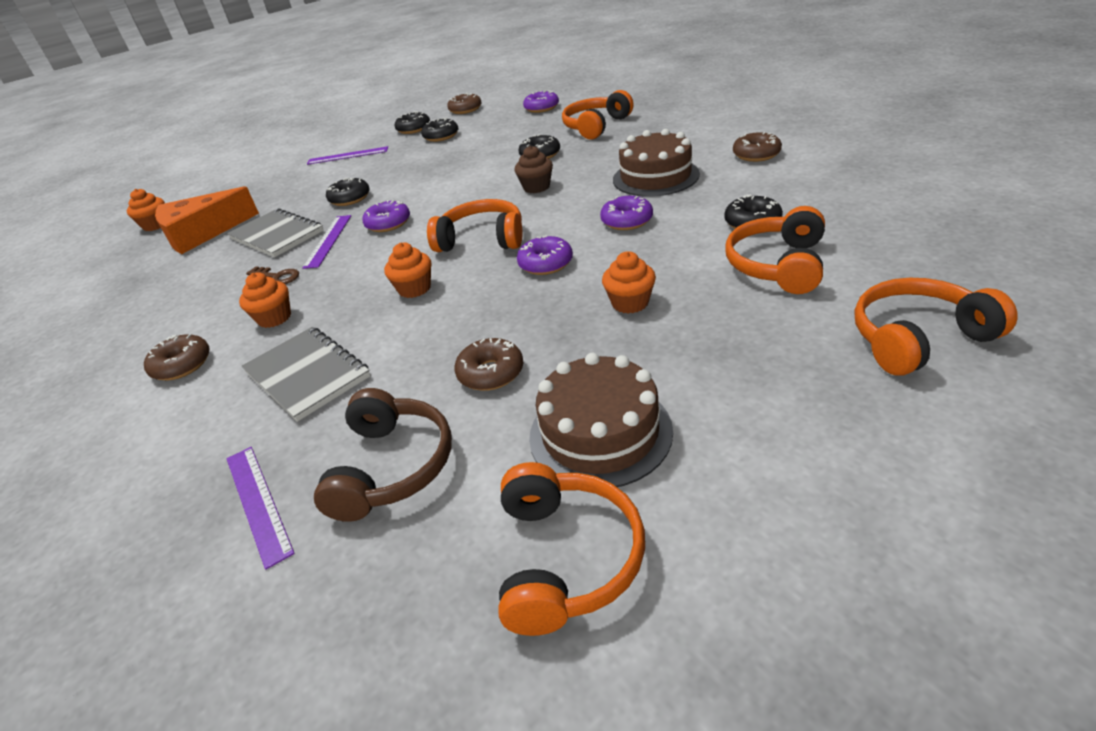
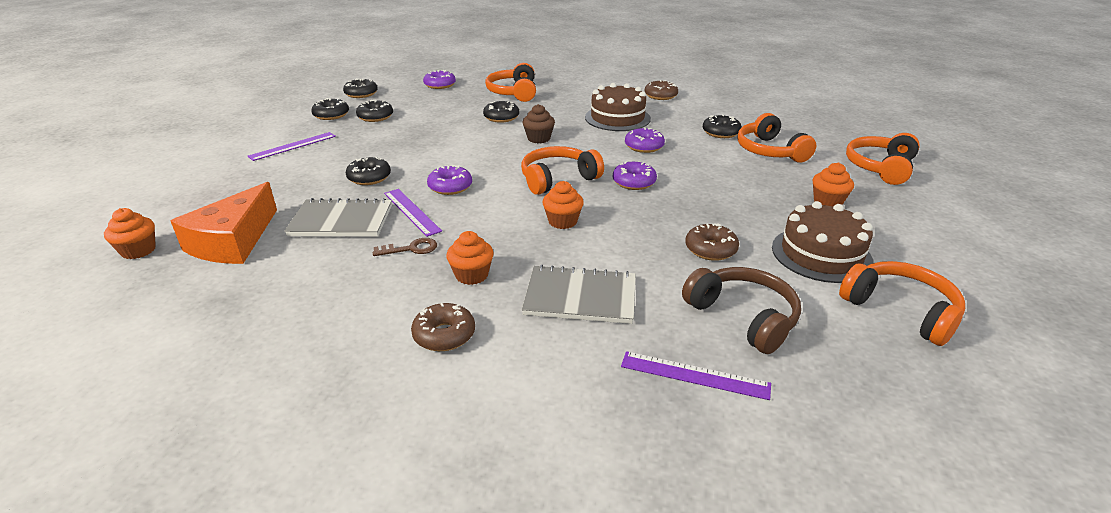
camera: 45 degrees left, 5 degrees down
brown donut [447,93,482,114] -> black donut [343,78,378,98]
orange cupcake [602,251,656,314] -> orange cupcake moved to [813,162,854,207]

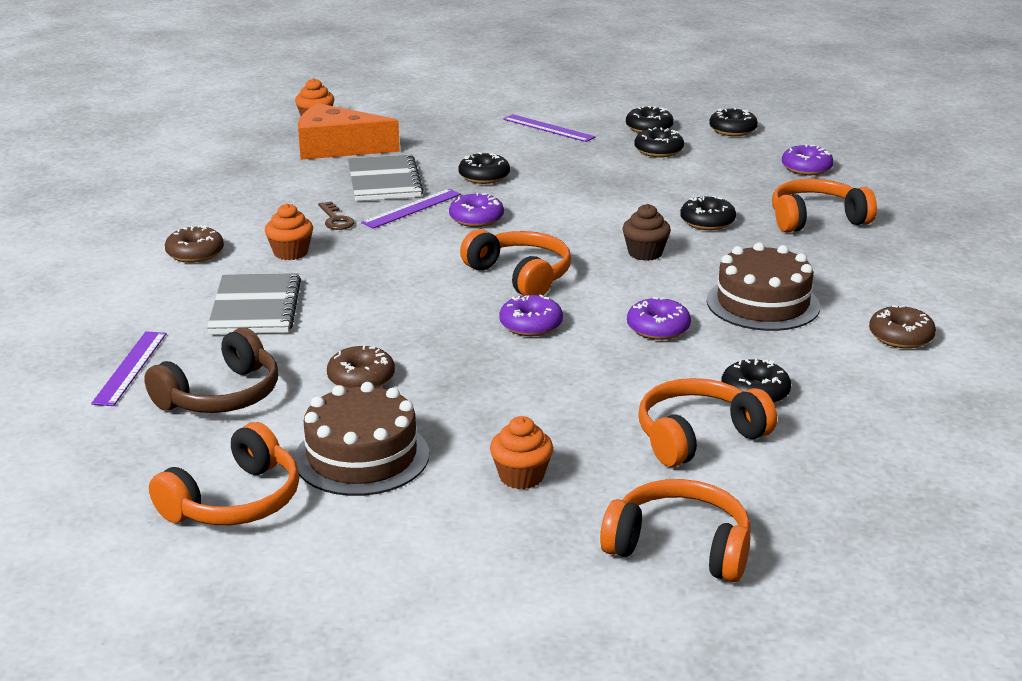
camera: 80 degrees right, 5 degrees down
orange cupcake [543,181,584,229] -> none

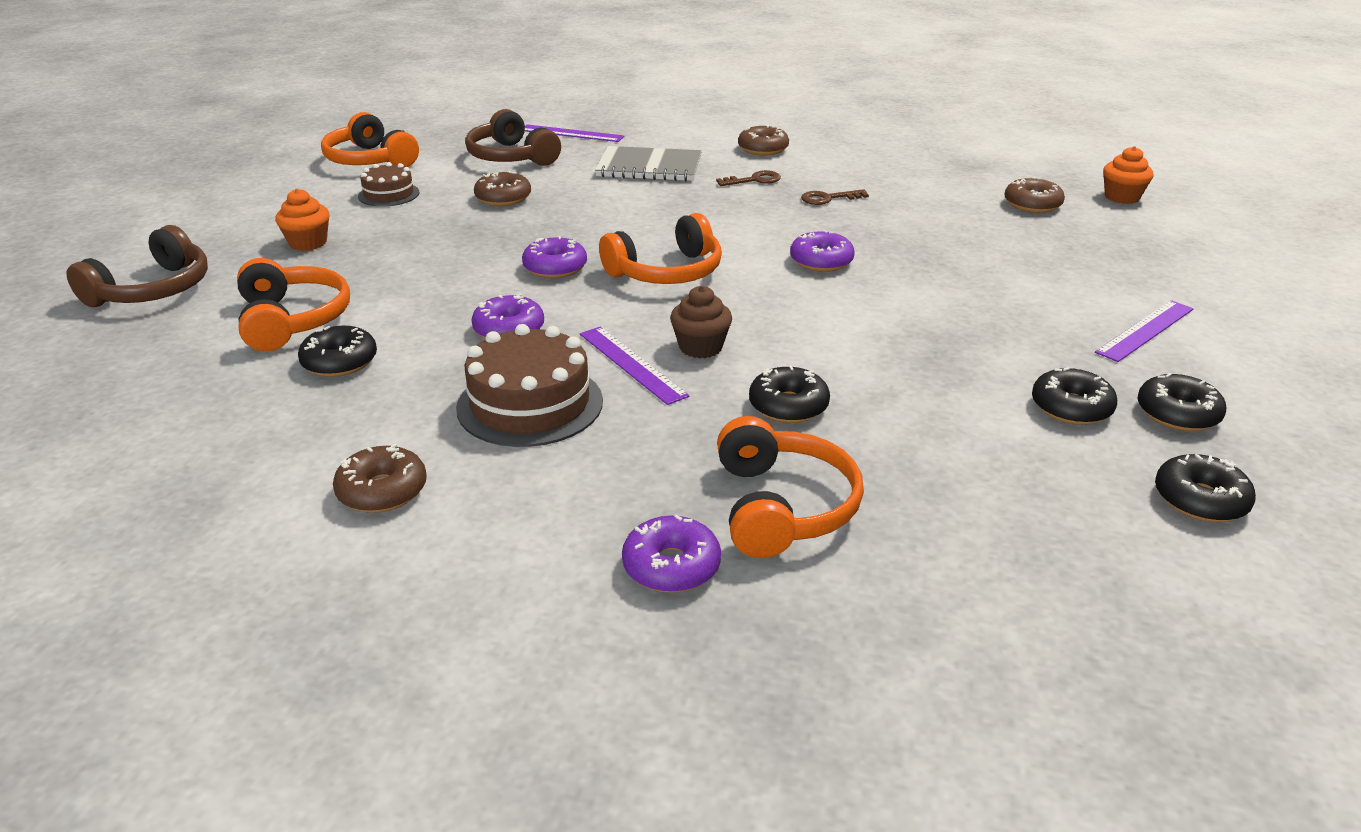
camera: 100 degrees right, 5 degrees up
orange cupcake [265,203,313,260] -> brown key [716,170,781,186]
brown cake [294,382,429,496] -> brown cake [358,162,419,207], size x0.59
orange cheese [298,103,400,160] -> brown donut [1005,177,1065,213]
grey notebook [348,155,424,201] -> none
purple ruler [361,189,461,229] -> purple ruler moved to [580,327,690,405]
black donut [458,152,510,184] -> none
orange headphones [600,479,751,582] -> brown headphones [66,225,208,307]
purple donut [782,144,834,175] -> purple donut moved to [622,515,721,593]

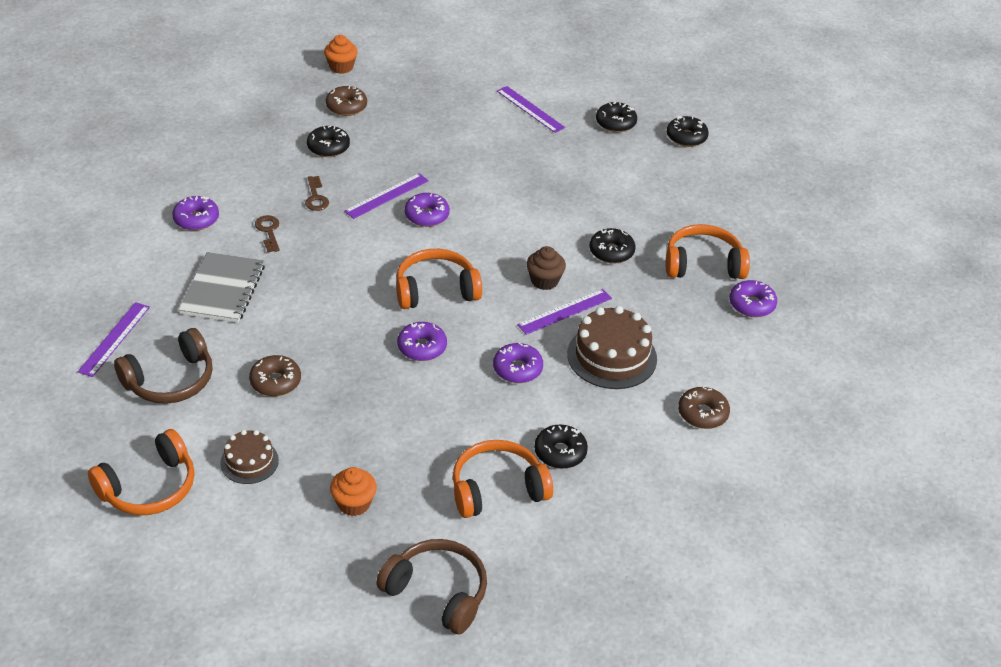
camera: 90 degrees left, 10 degrees up
orange headphones [599,213,722,284] -> orange headphones turned 75 degrees counterclockwise [396,249,482,309]
brown donut [738,125,789,155] -> purple donut [172,196,219,231]
black donut [1032,367,1117,425] -> black donut moved to [307,126,350,157]
none -> purple ruler [344,173,429,219]

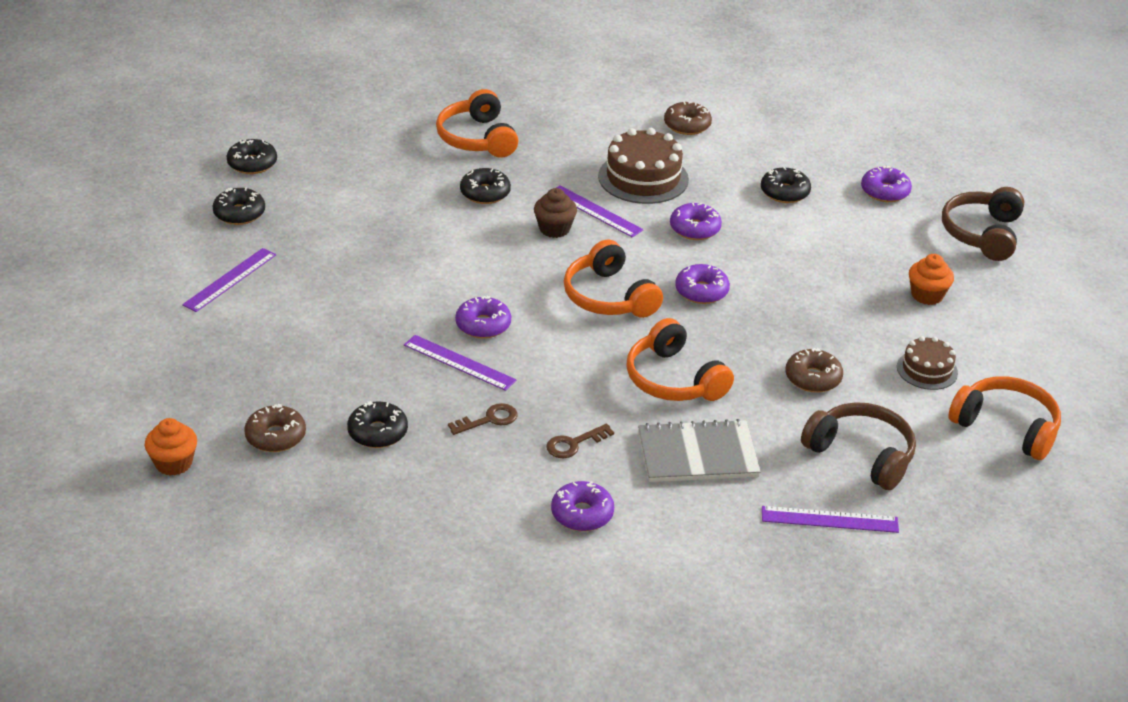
camera: 105 degrees left, 5 degrees down
orange headphones [453,440,553,518] -> orange headphones moved to [626,318,734,401]
purple donut [729,280,777,317] -> purple donut moved to [861,165,912,202]

